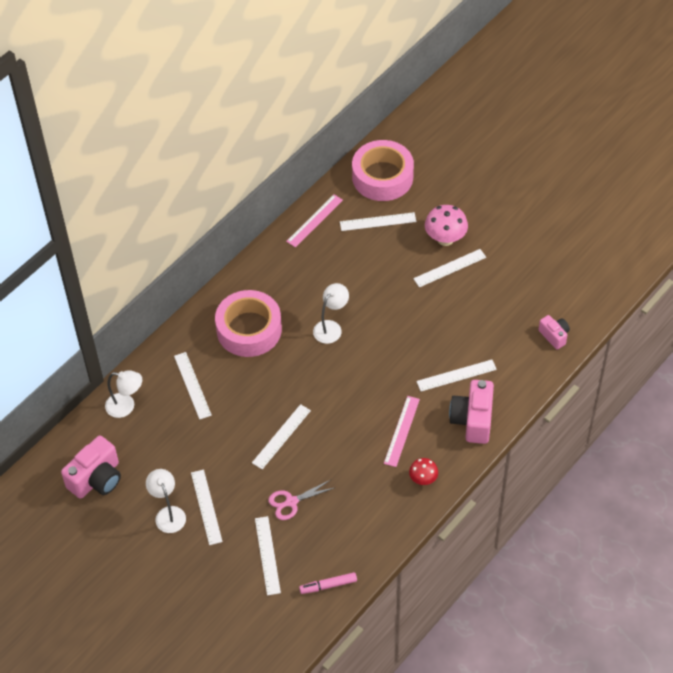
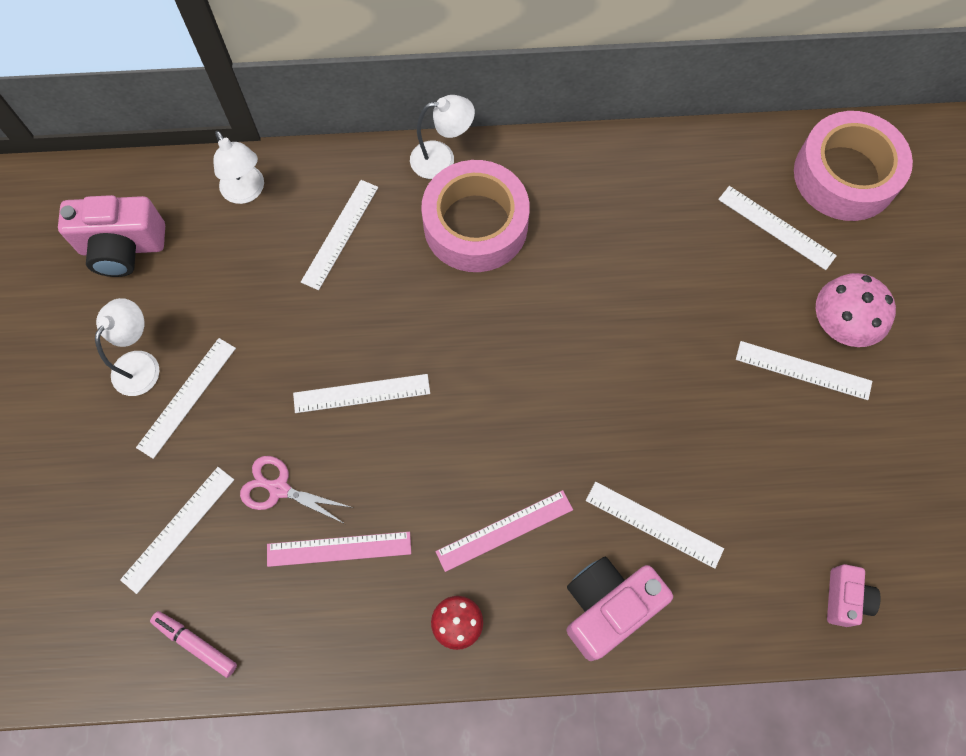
camera: 45 degrees right, 15 degrees up
pink ruler [286,195,343,247] -> pink ruler moved to [267,532,411,567]
white lamp [313,283,349,344] -> white lamp moved to [410,95,475,179]

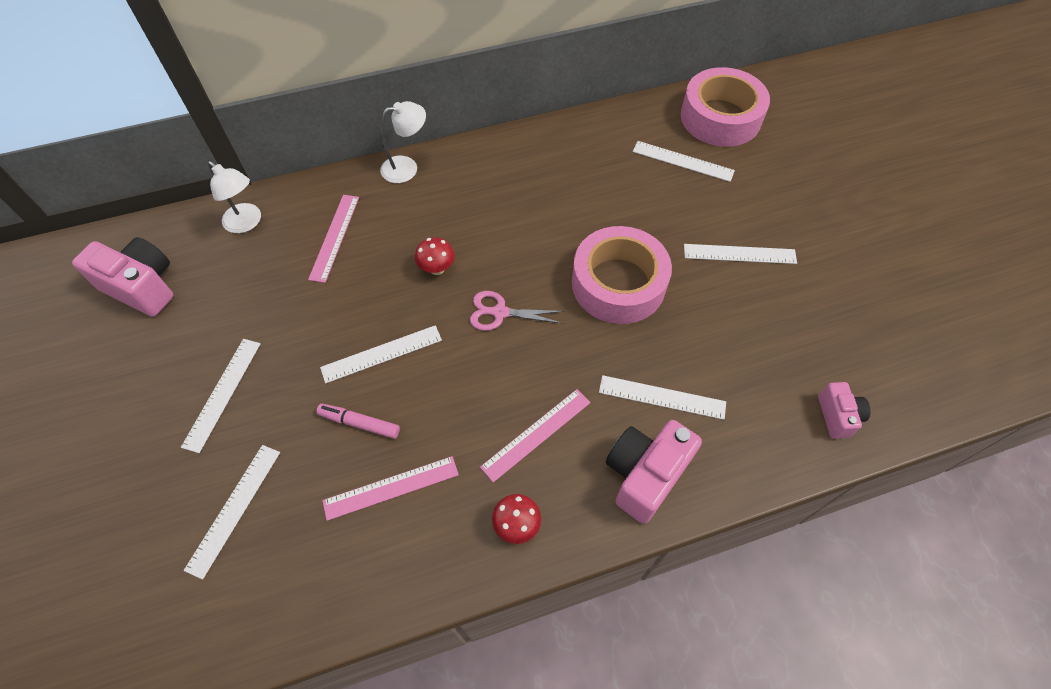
camera: 15 degrees left, 10 degrees down
pink camera [58,195,165,277] -> pink camera turned 135 degrees counterclockwise [72,237,174,317]
white lamp [95,298,160,396] -> none
pink marker [150,611,237,678] -> pink marker moved to [316,404,400,439]
pink scissors [240,456,353,524] -> pink scissors moved to [470,291,565,331]
white ruler [301,180,378,290] -> pink ruler [308,195,359,283]
pink tape [421,160,530,272] -> pink tape moved to [572,226,672,324]
pink mushroom [816,273,896,347] -> none
none -> red mushroom [415,237,455,275]

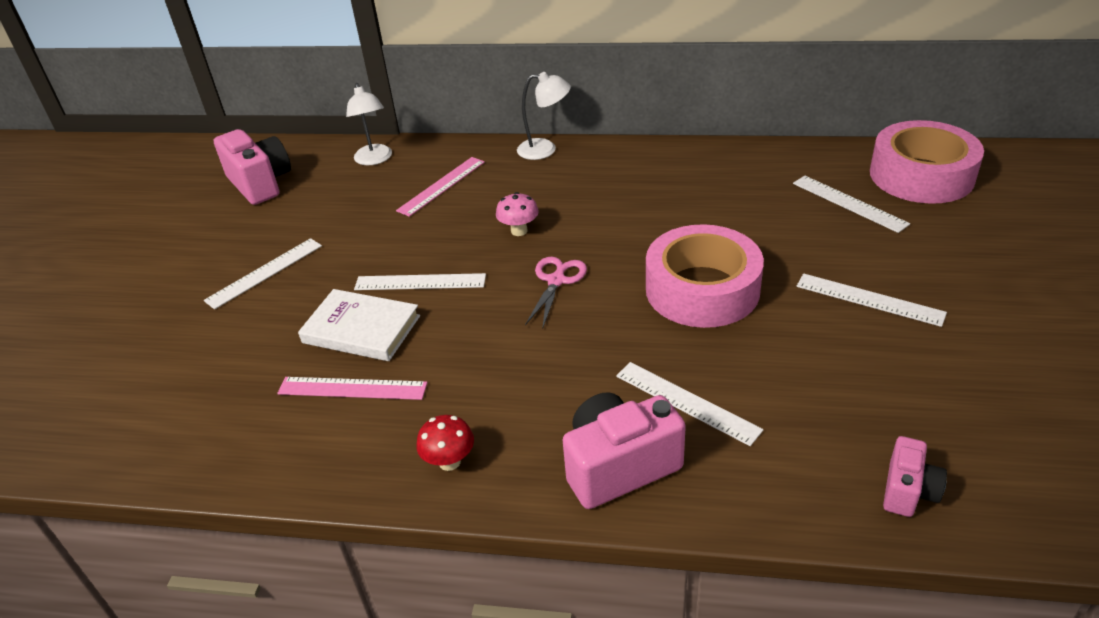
camera: 30 degrees right, 20 degrees down
white ruler [184,445,280,580] -> none
pink marker [316,404,400,439] -> white book [298,289,420,361]
red mushroom [415,237,455,275] -> pink mushroom [496,192,539,236]
pink scissors [470,291,565,331] -> pink scissors turned 75 degrees clockwise [525,257,587,329]
pink ruler [480,389,591,482] -> none

